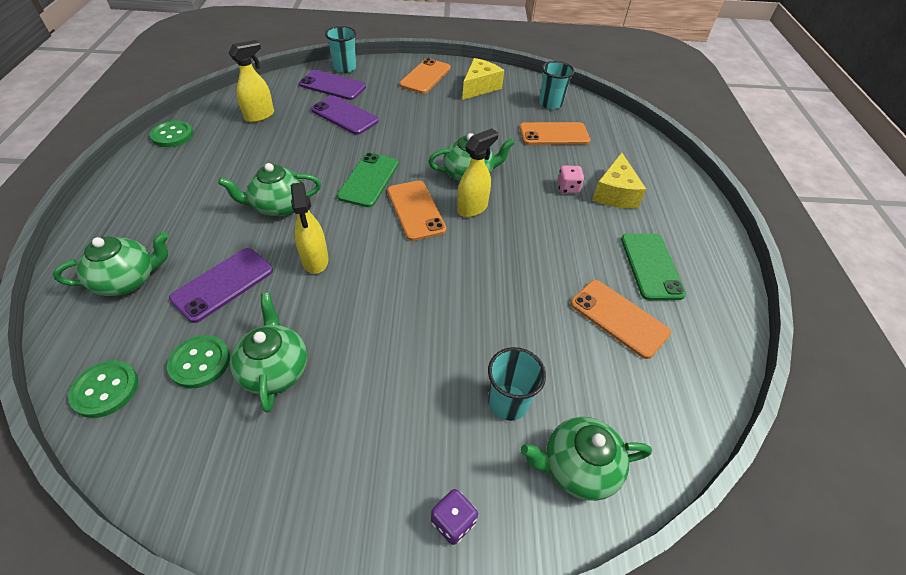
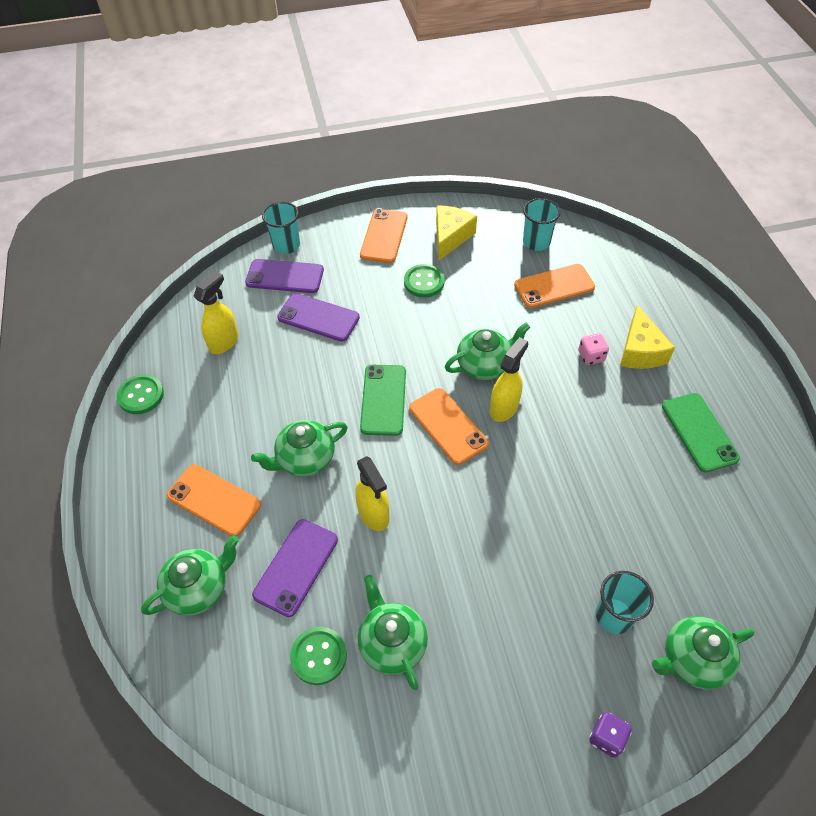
camera: 10 degrees left, 5 degrees up
green button [68,360,139,418] -> green button moved to [404,264,445,298]
orange phone [571,280,671,359] -> orange phone moved to [166,464,261,537]

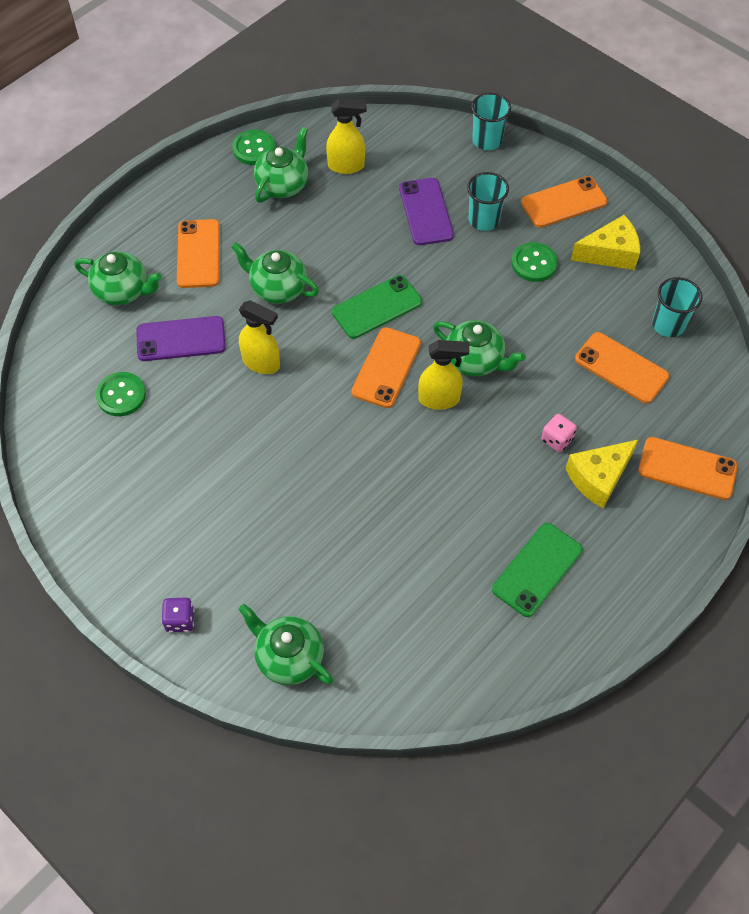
camera: 55 degrees right, 5 degrees up
purple phone [245,259,324,293] -> none
yellow spray bottle [355,456,389,531] -> yellow spray bottle turned 90 degrees counterclockwise [239,300,280,374]
green teapot [358,575,428,690] -> green teapot moved to [254,127,308,203]
turquoise cup [595,571,654,634] -> turquoise cup moved to [467,172,509,231]
none -> orange phone [638,437,738,500]

